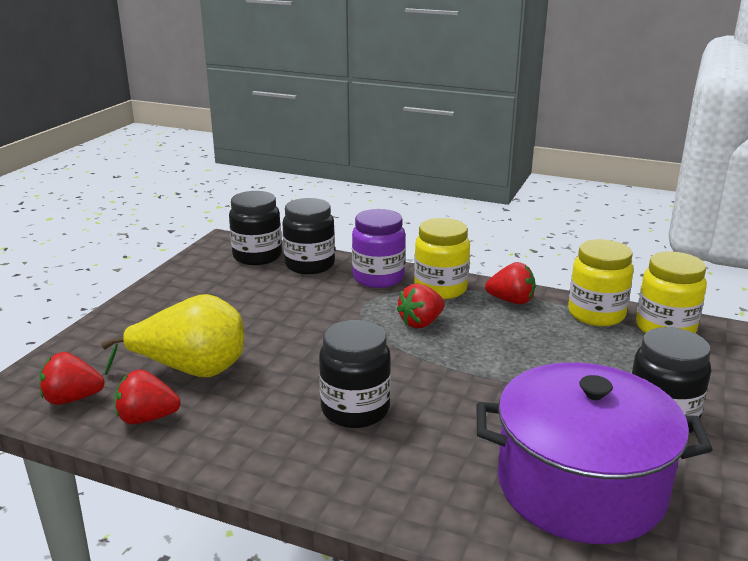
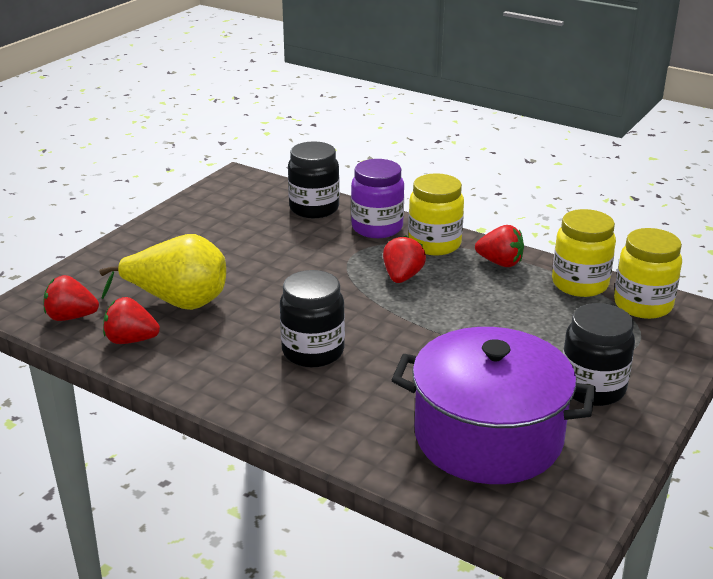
camera: 10 degrees right, 5 degrees up
black jar [229,191,282,265] -> none
red strawberry [397,283,445,329] -> red strawberry turned 135 degrees clockwise [383,235,426,283]

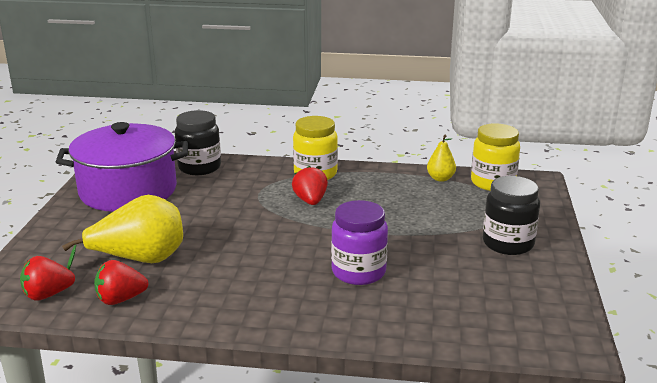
camera: 25 degrees left, 5 degrees down
black jar [280,270,345,367] -> none
purple jar [351,159,404,238] -> purple jar moved to [331,200,388,285]
purple pot [392,327,596,484] -> purple pot moved to [56,122,188,212]
red strawberry [475,225,524,267] -> none
yellow jar [552,209,616,297] -> yellow pear [427,135,456,182]

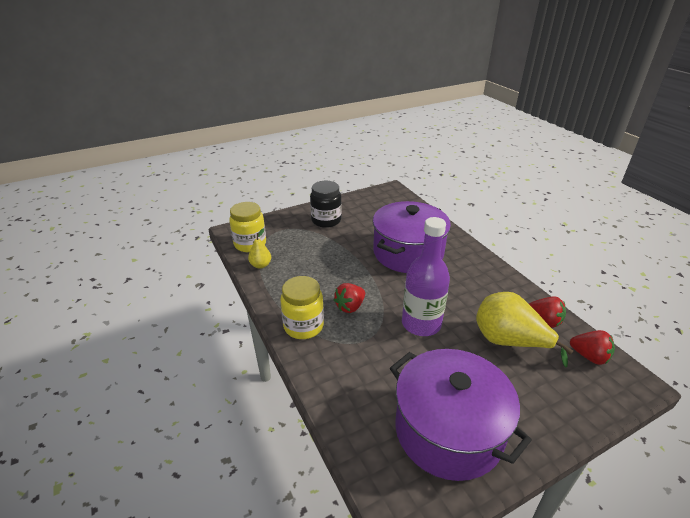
camera: 125 degrees left, 10 degrees up
black jar [175,110,221,175] -> none
purple jar [331,200,388,285] -> purple pot [372,201,451,273]
none -> purple bottle [402,217,450,336]

